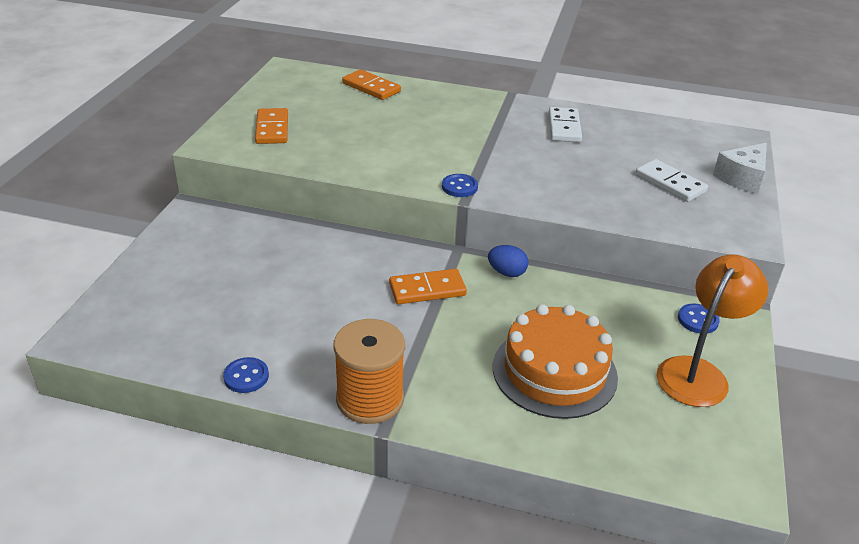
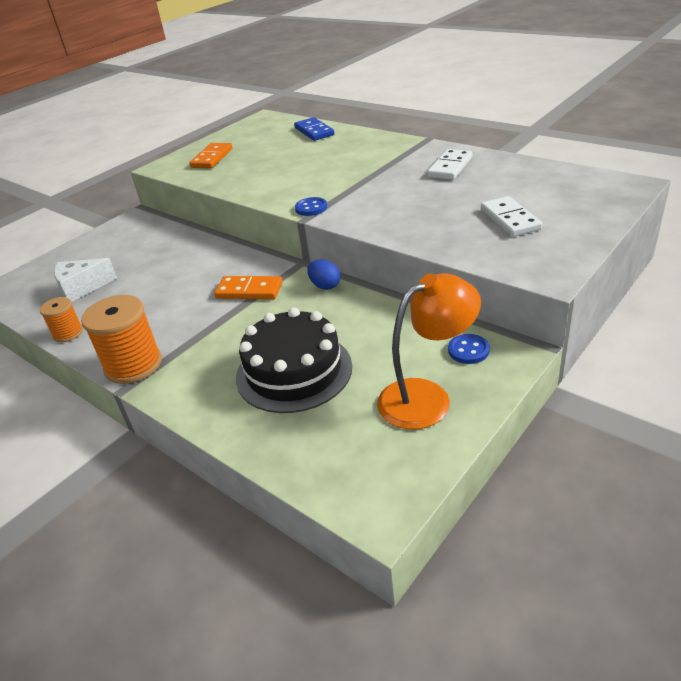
camera: 30 degrees right, 0 degrees up
blue button [223,357,269,393] -> orange spool [40,297,83,342]
orange domino [342,69,401,100] -> blue domino [294,117,334,141]
orange cake [493,304,618,419] -> black cake [236,308,352,413]
white cheese [713,143,767,194] -> white cheese moved to [54,258,117,302]

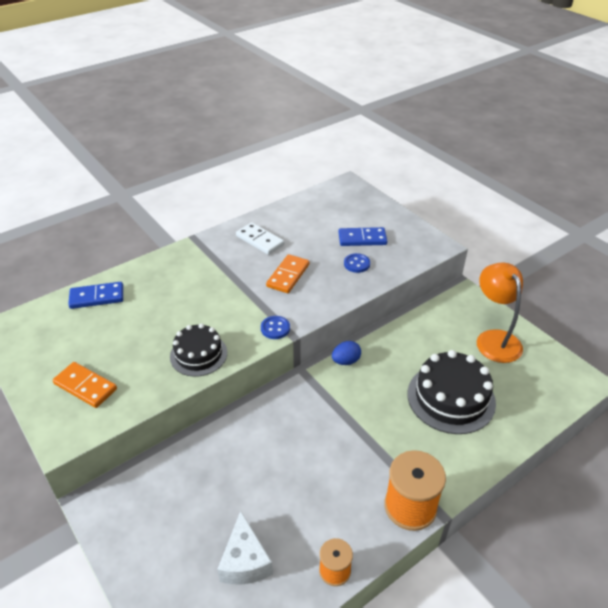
camera: 80 degrees left, 5 degrees up
orange domino [214,276,283,299] -> orange domino moved to [266,254,309,293]
blue button [448,334,490,364] -> blue button moved to [344,253,370,273]
white domino [481,196,542,237] -> blue domino [339,227,387,246]
none -> black cake [170,323,227,377]

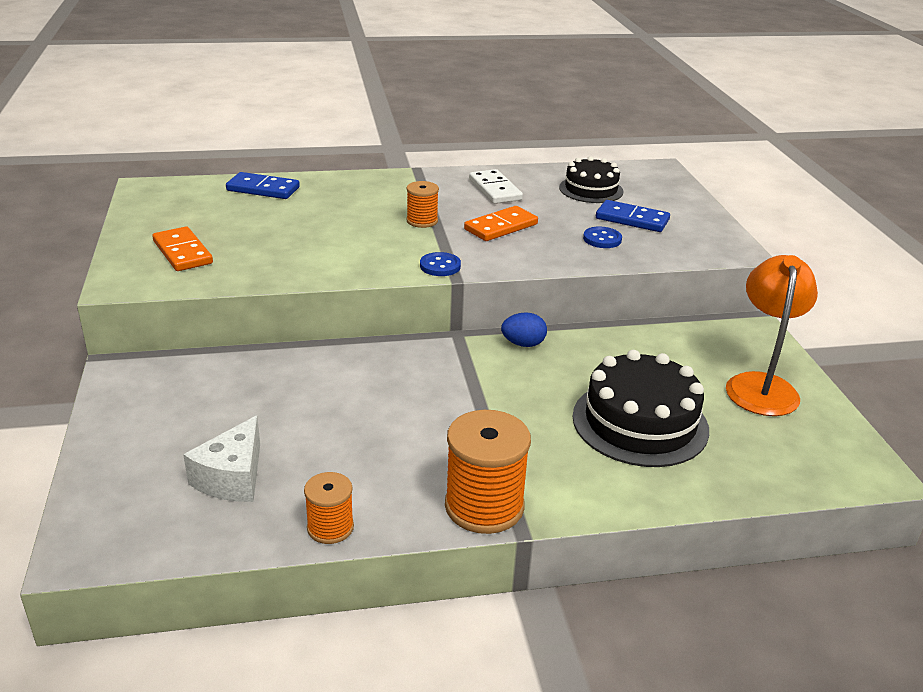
camera: 25 degrees right, 10 degrees down
black cake [170,323,227,377] -> black cake moved to [559,156,624,203]
none -> orange spool [406,181,439,228]

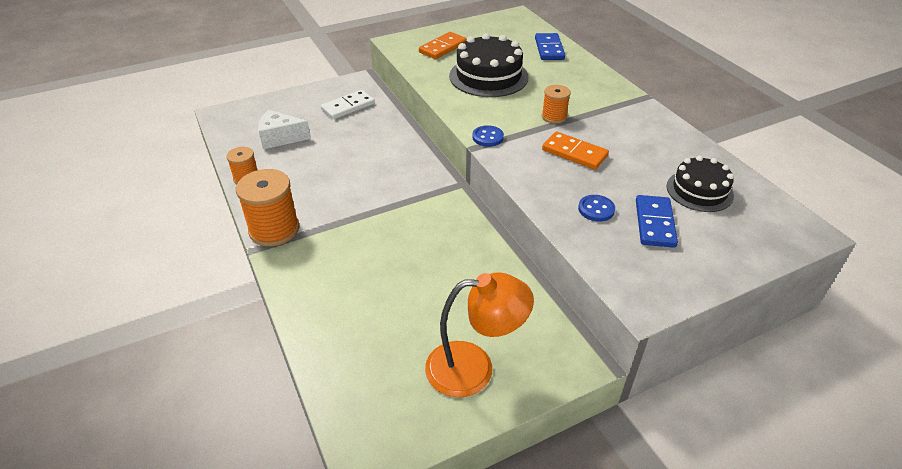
camera: 75 degrees right, 10 degrees up
white domino [469,169,523,204] -> white domino moved to [321,90,375,119]
blue egg [501,312,547,347] -> none
black cake [573,350,709,467] -> black cake moved to [449,33,528,97]

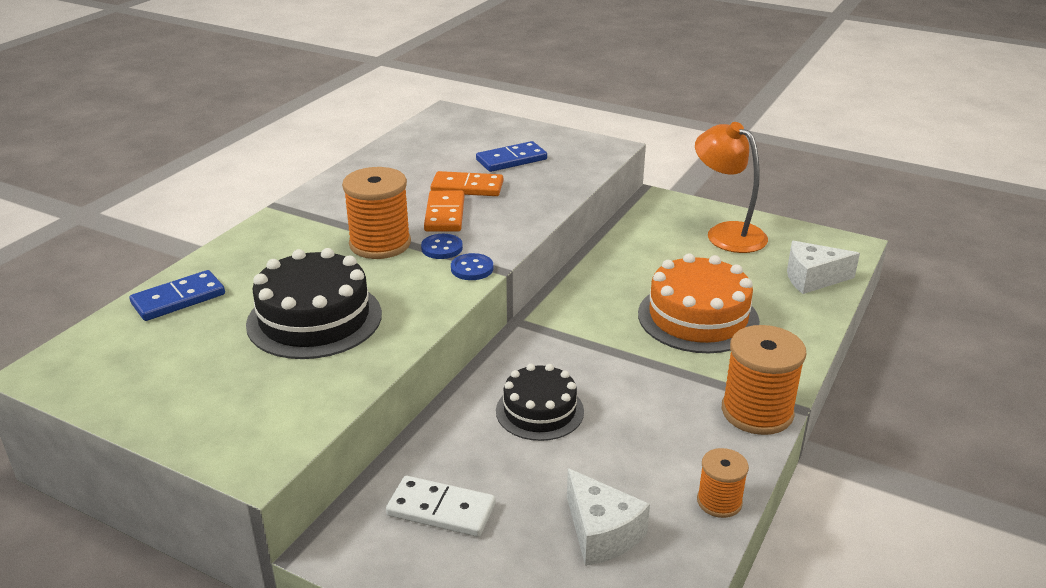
camera: 125 degrees left, 10 degrees down
orange domino [419,32,467,59] -> orange domino moved to [430,171,503,196]
orange spool [542,85,571,123] -> orange spool [342,167,411,259], size x1.77
blue button [578,195,615,222] -> blue button moved to [421,234,463,259]
black cake [666,156,734,212] -> black cake moved to [496,364,584,441]
none -> orange cake [638,253,760,353]
none -> white cheese [787,241,860,294]

